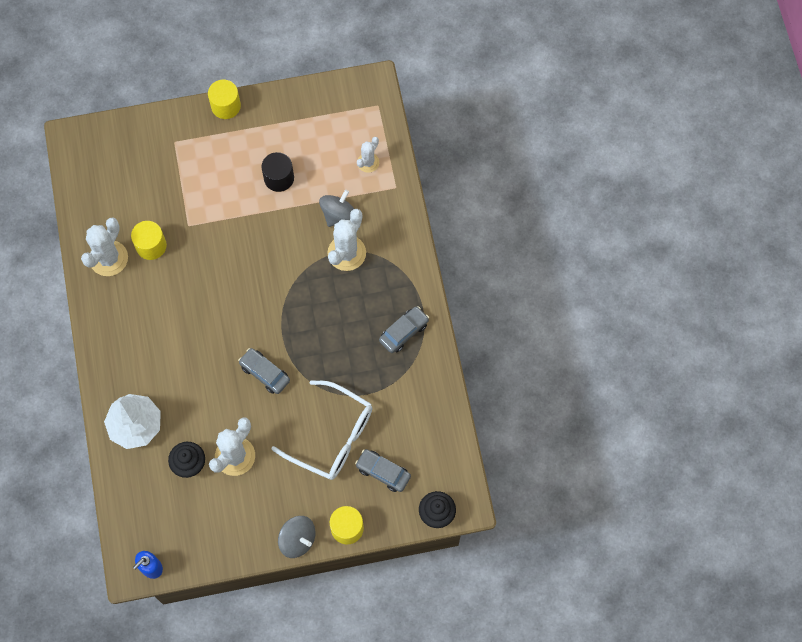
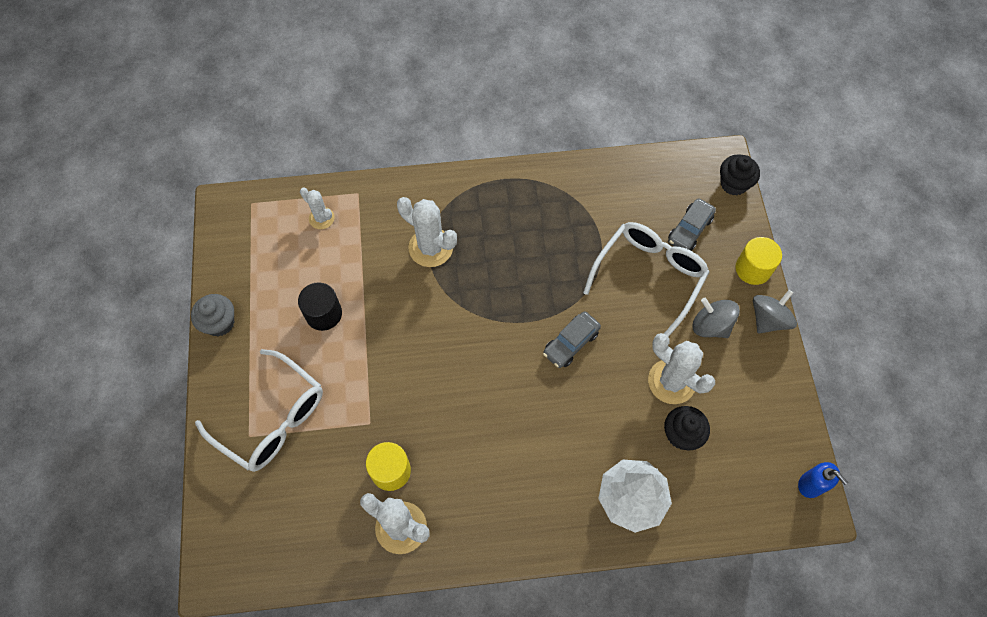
camera: 85 degrees left, 5 degrees down
yellow cylinder [208,80,241,119] -> none
grey spinning top [319,190,354,227] -> grey spinning top moved to [692,298,740,338]
grey car [379,306,429,353] -> none
none -> grey cupcake [191,294,234,337]
none -> white glasses [195,349,323,472]

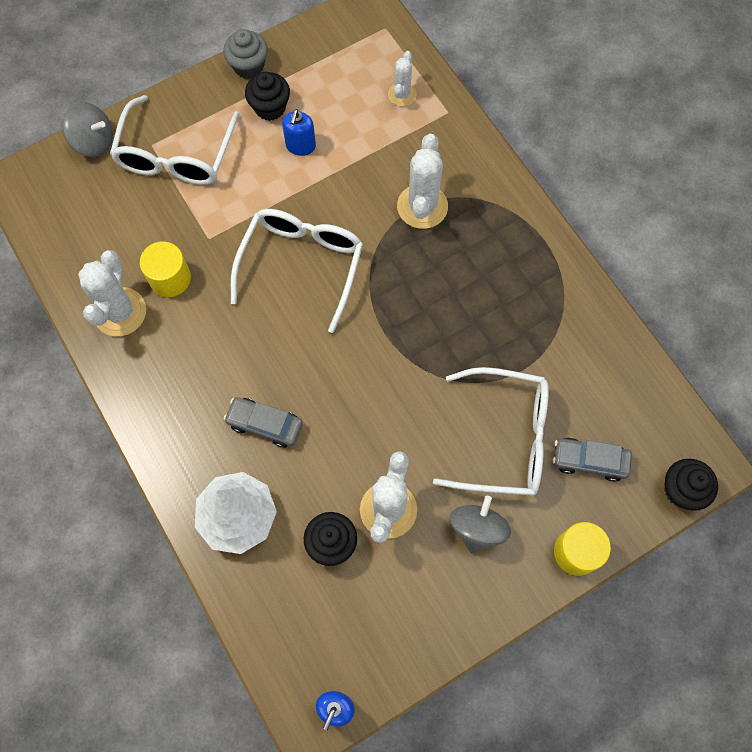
camera: 65 degrees right, 5 degrees up
black cylinder [298,282,342,331] -> blue soap dispenser [282,109,316,156]
grey car [543,311,601,368] -> grey car moved to [224,397,303,448]
grey spinning top [753,290,797,334] -> grey spinning top moved to [63,102,113,157]
none -> white glasses [231,209,363,333]
none -> black cupcake [245,72,290,121]

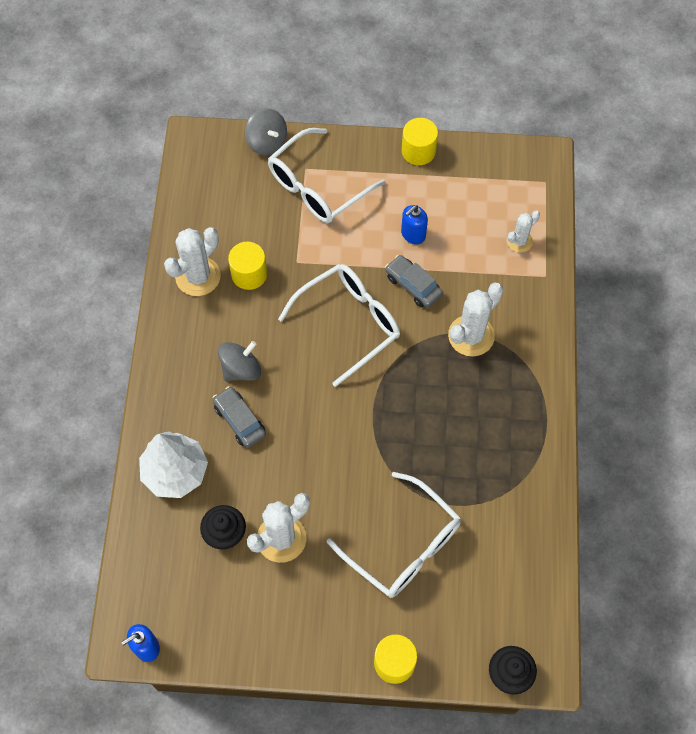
camera: 35 degrees right, 5 degrees down
grey cupcake [223,29,268,79] -> yellow cylinder [402,118,438,165]
black cupcake [245,72,290,121] -> none
grey spinning top [450,496,511,553] -> grey spinning top moved to [218,341,261,381]
grey car [553,438,632,482] -> grey car moved to [385,255,443,308]

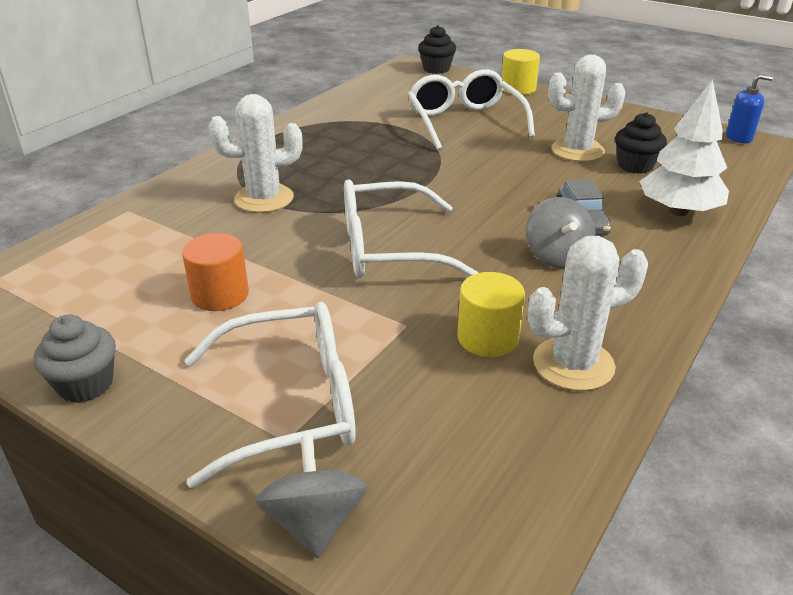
camera: 150 degrees left, 30 degrees down
grey spinning top [218,341,261,381] -> grey spinning top turned 90 degrees counterclockwise [526,197,595,268]
grey car [385,255,443,308] -> none
blue soap dispenser [401,205,428,245] -> orange cylinder [182,233,249,311]
yellow cylinder [402,118,438,165] -> grey cupcake [34,315,116,403]
white cactus [507,211,540,253] -> none

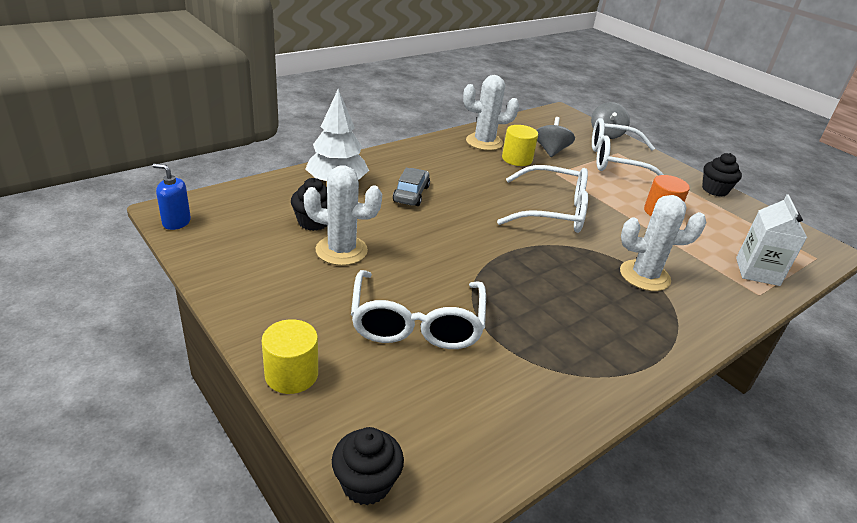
camera: 165 degrees left, 0 degrees up
grey cupcake [34,315,116,403] -> black cupcake [702,153,742,196]
grey spinning top [526,197,595,268] -> grey spinning top moved to [537,117,575,157]
none -> white carton [736,194,807,286]

